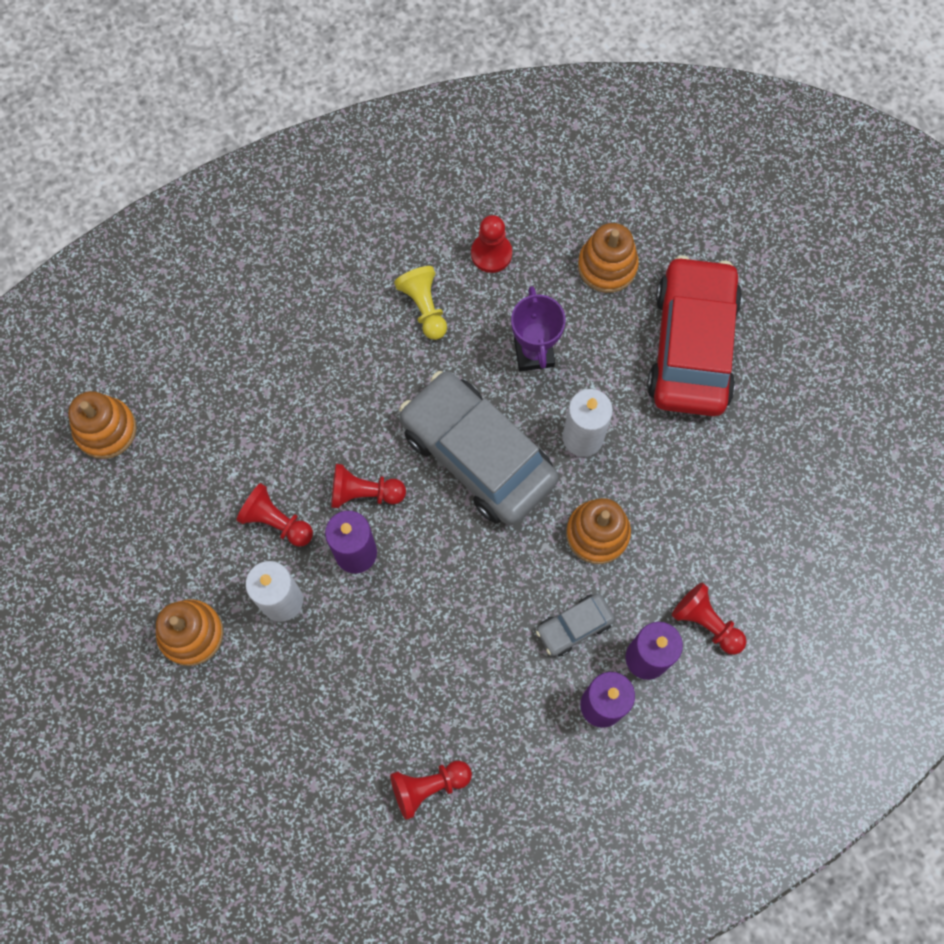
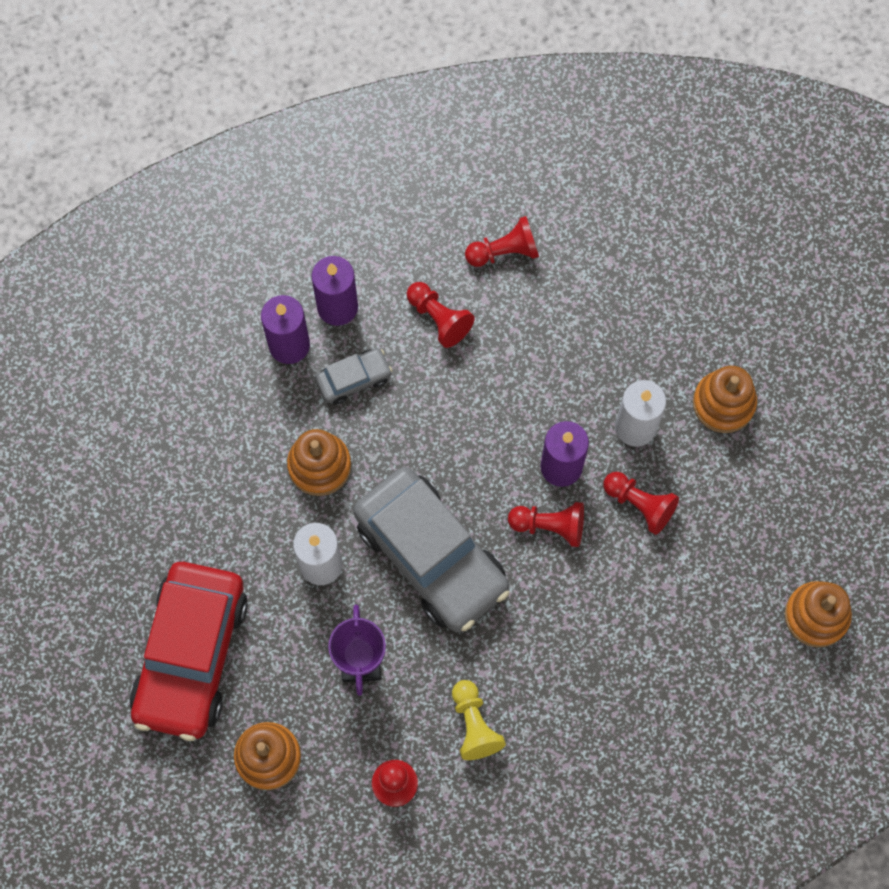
camera: 175 degrees left, 0 degrees up
red pawn [672,583,747,655] -> red pawn moved to [407,282,475,348]

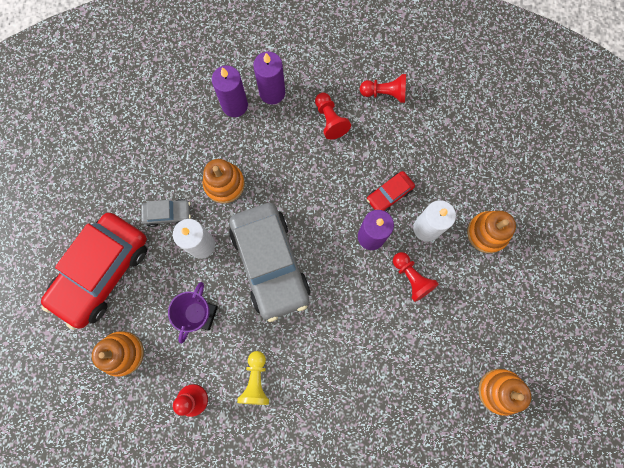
camera: 20 degrees right, 5 degrees up
grey car [315,348,393,405] -> grey car moved to [141,199,191,227]
red pawn [508,502,584,547] -> none
none -> red car [367,171,415,212]

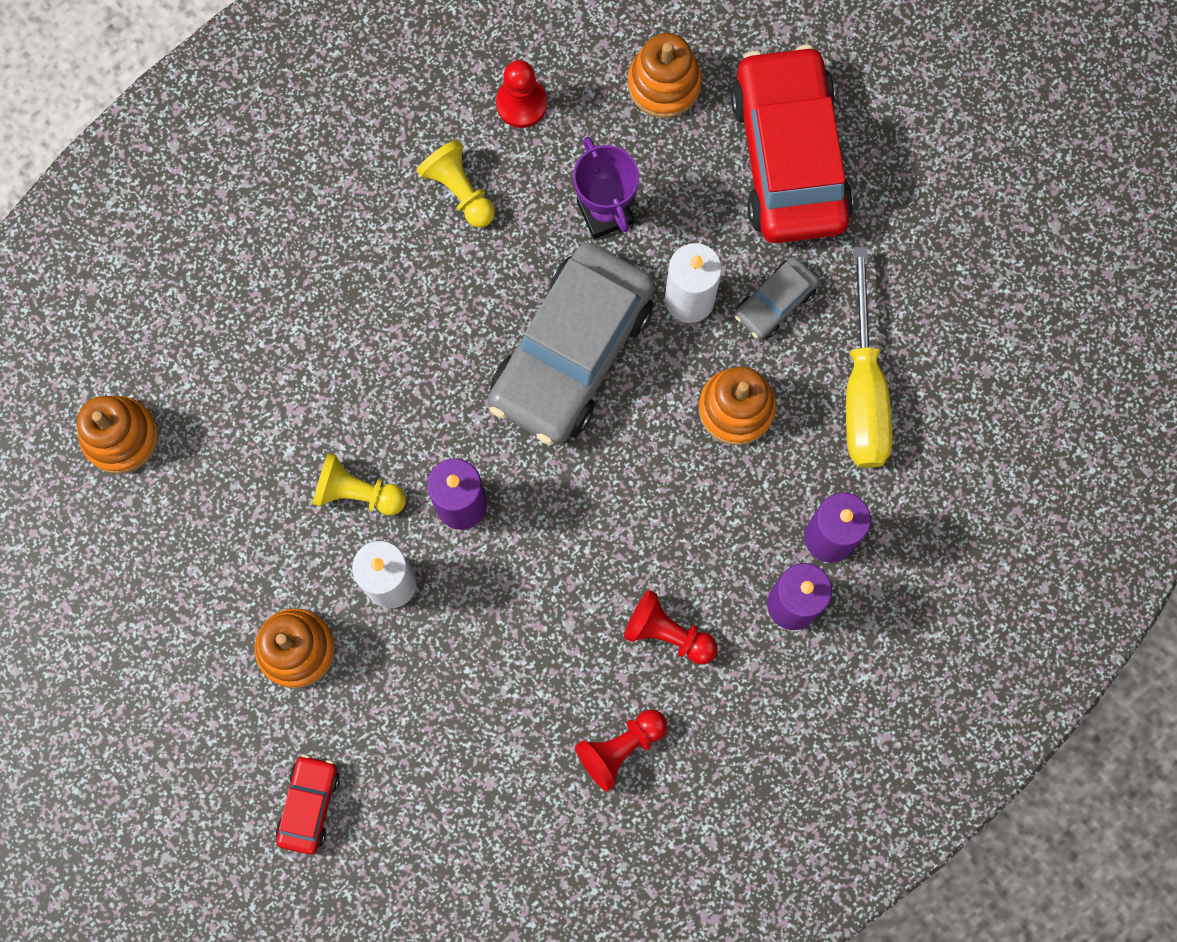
camera: 140 degrees right, 0 degrees up
grey car [229,203,310,322] -> grey car turned 90 degrees counterclockwise [488,243,655,445]
red car [367,171,415,212] -> red car moved to [276,755,340,854]
red pawn [393,252,439,302] -> yellow pawn [312,453,406,515]
none -> yellow screwdriver [846,247,892,468]

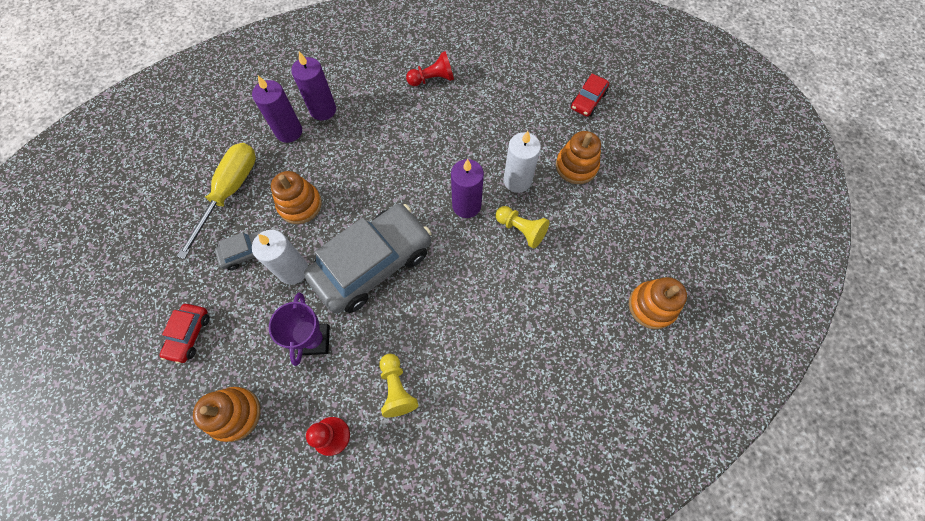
camera: 160 degrees left, 10 degrees down
red pawn [624,590,718,664] -> none
red car [731,45,853,243] -> red car [159,304,210,364], size x0.45

